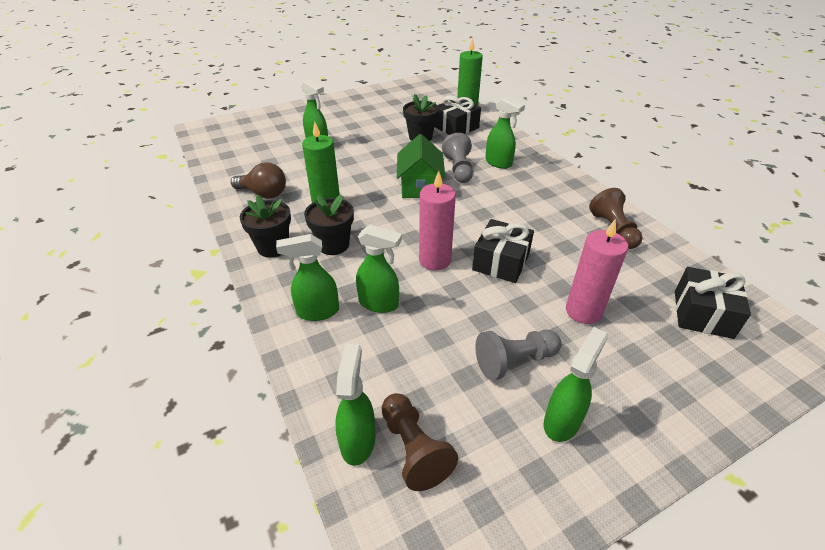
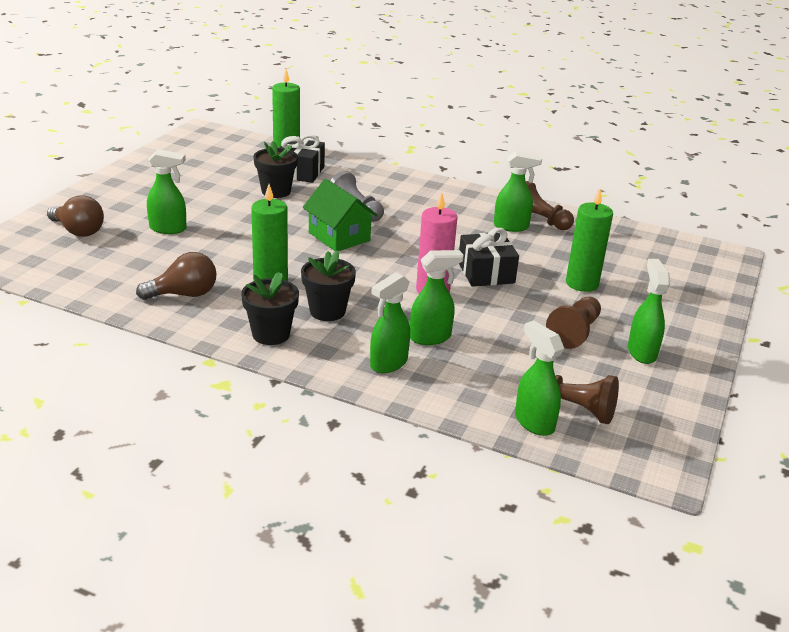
camera: 40 degrees left, 10 degrees down
grey pawn [476,330,561,380] -> brown pawn [546,297,601,349]
green spray bottle [485,96,525,169] -> green spray bottle moved to [494,151,542,232]
pink candle [566,219,628,324] -> green candle [566,189,613,292]
black gift [675,267,751,339] -> none
none -> brown light bulb [47,195,104,237]

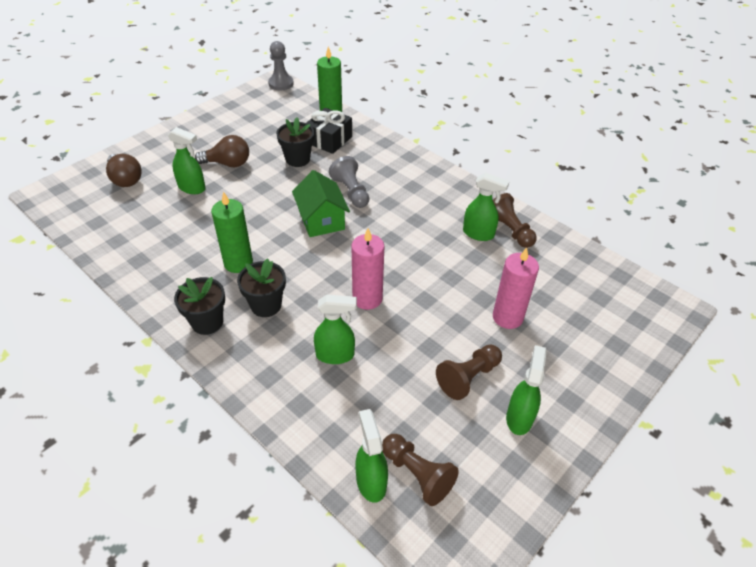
camera: 20 degrees right, 15 degrees up
brown light bulb [136,252,217,300] -> brown light bulb moved to [195,135,249,167]
green spray bottle [370,272,410,373] -> none
black gift [459,228,519,287] -> none
green candle [566,189,613,292] -> pink candle [493,247,539,329]
none -> grey pawn [268,41,294,90]

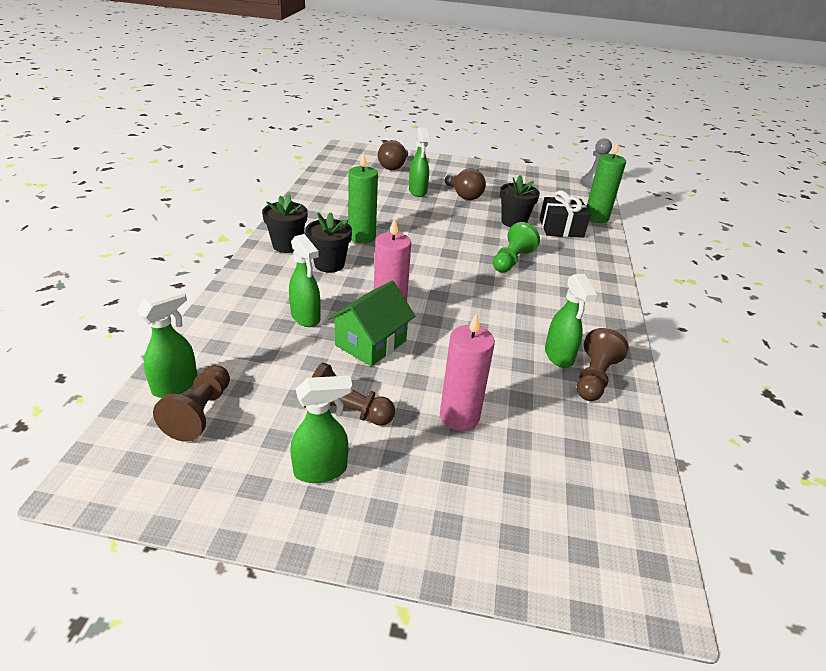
camera: 55 degrees right, 10 degrees down
green house [292,170,350,237] -> green house moved to [328,281,415,366]
grey pawn [329,156,369,208] -> green pawn [493,222,540,273]

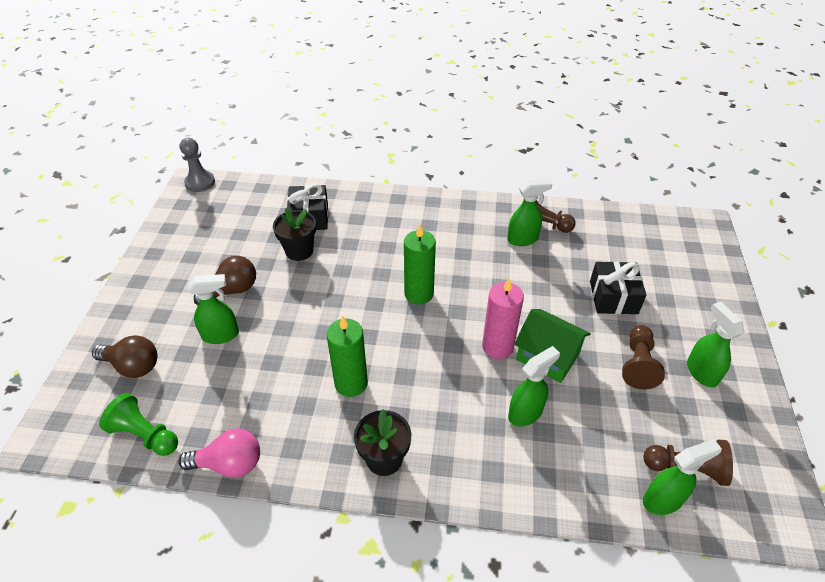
camera: 90 degrees left, 10 degrees up
green spray bottle [136,288,198,398] -> green spray bottle turned 120 degrees clockwise [643,439,722,515]
black flower pot [305,212,352,273] -> none
pink candle [440,313,495,431] -> black gift [590,261,646,314]
green pawn [493,222,540,273] -> green pawn moved to [99,393,178,456]
green candle [587,141,626,223] -> green candle moved to [404,224,436,304]
none -> pink light bulb [178,428,260,478]

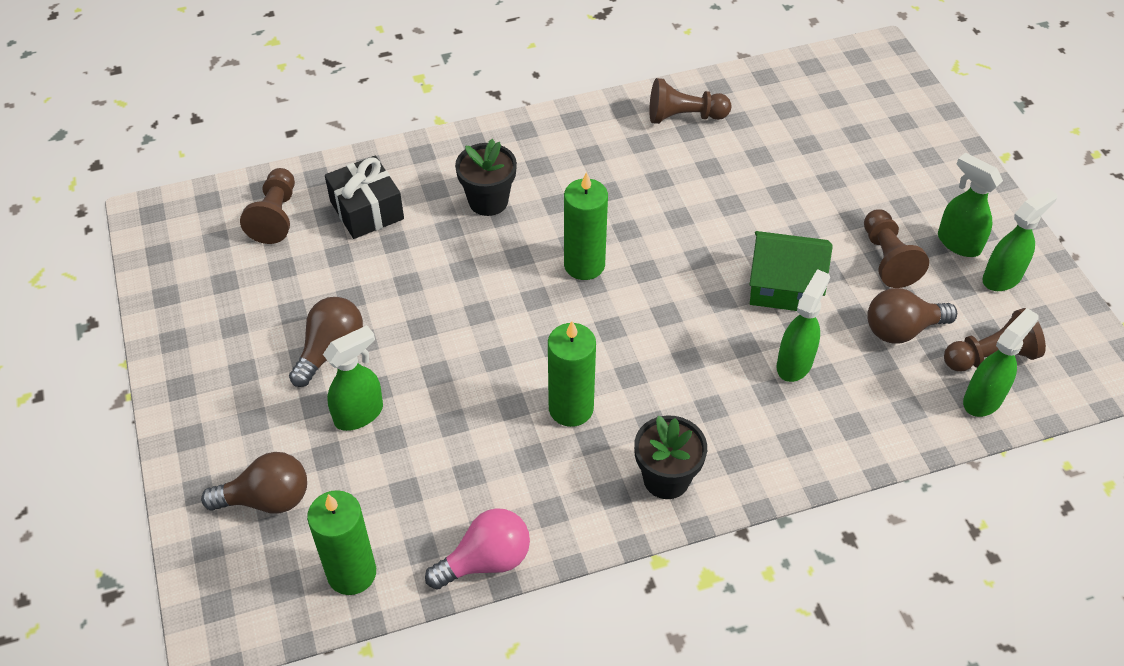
camera: 25 degrees left, 5 degrees up
green pawn [99,393,178,456] -> green candle [307,490,376,595]
grey pawn [180,138,215,192] -> none
black flower pot [273,208,316,261] -> black flower pot moved to [455,139,517,216]
pink candle [482,278,524,359] -> none
green spray bottle [507,179,552,246] -> green spray bottle moved to [982,188,1057,291]
black gift [590,261,646,314] -> none
none -> brown pawn [240,168,295,244]
none -> brown light bulb [867,288,957,344]

